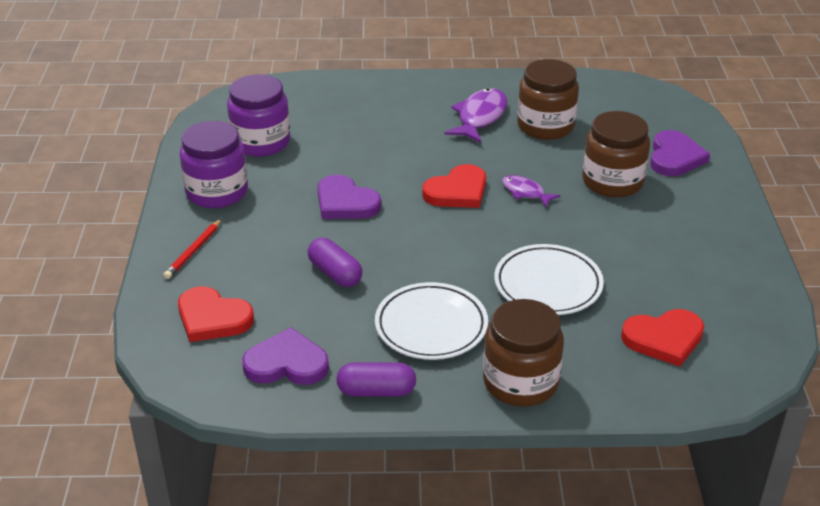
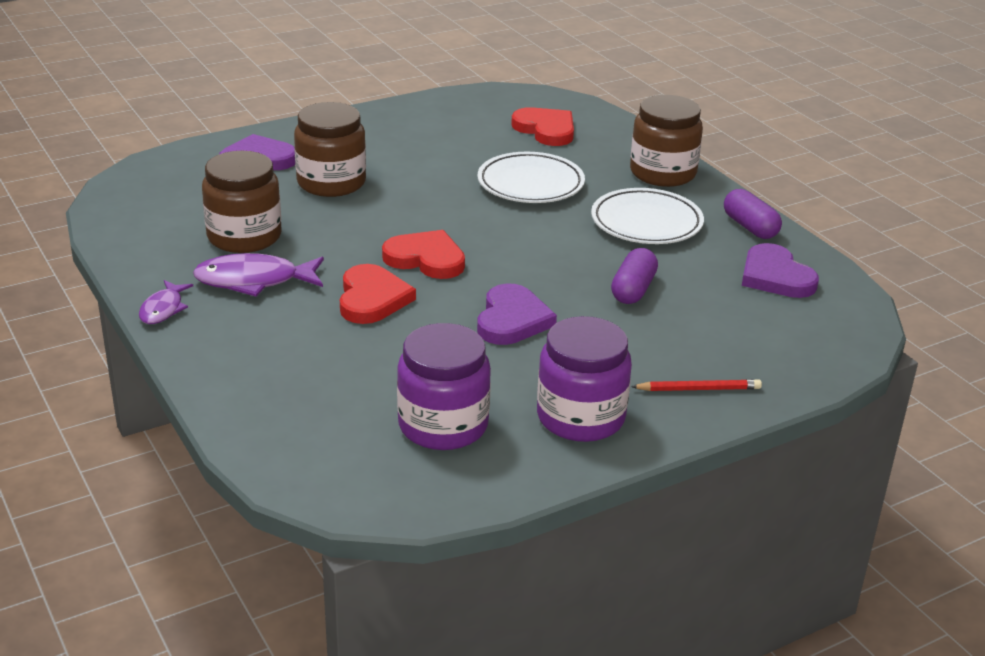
camera: 120 degrees left, 5 degrees down
red heart [178,286,254,342] -> red heart moved to [340,264,416,324]
purple fish [502,175,560,207] -> purple fish moved to [139,280,193,324]

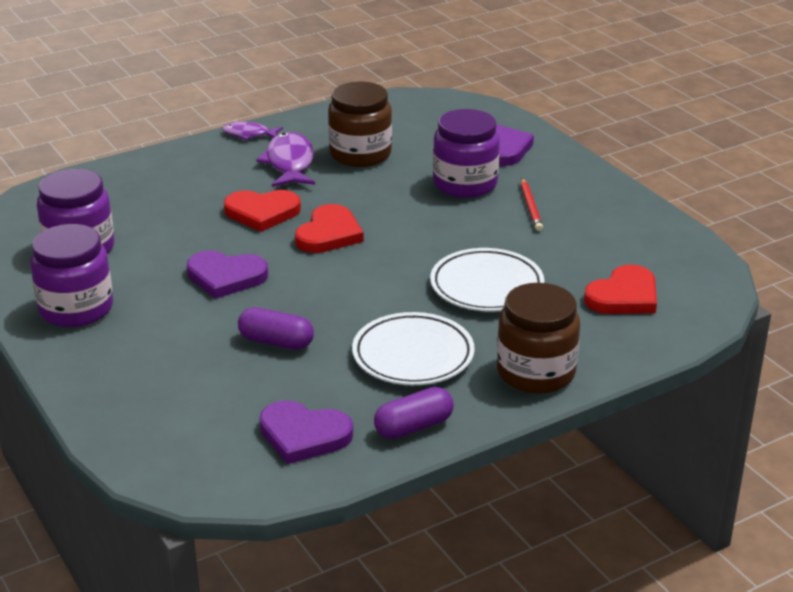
camera: 90 degrees right, 0 degrees up
brown jar [294,102,366,197] -> purple jar [433,109,500,198]
red pencil [631,379,762,391] -> red pencil moved to [521,178,543,231]
purple heart [742,243,819,298] -> purple heart turned 135 degrees counterclockwise [259,401,353,464]

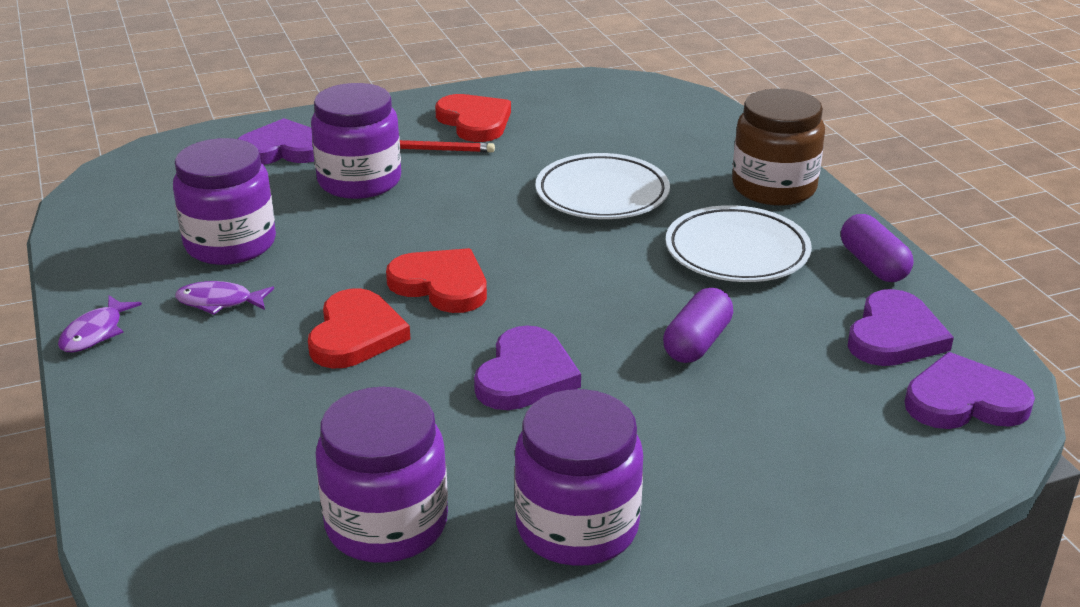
camera: 80 degrees left, 0 degrees up
purple fish [256,132,315,187] -> purple fish [175,281,274,315], size x0.59
brown jar [328,81,392,167] -> purple jar [173,138,276,265]
red heart [584,264,657,314] -> red heart moved to [435,94,511,142]
none -> purple heart [905,352,1035,429]

